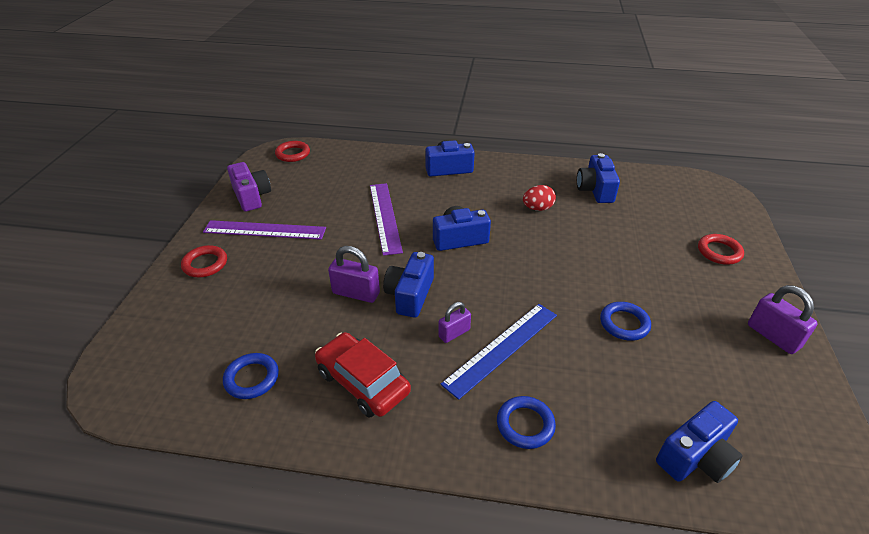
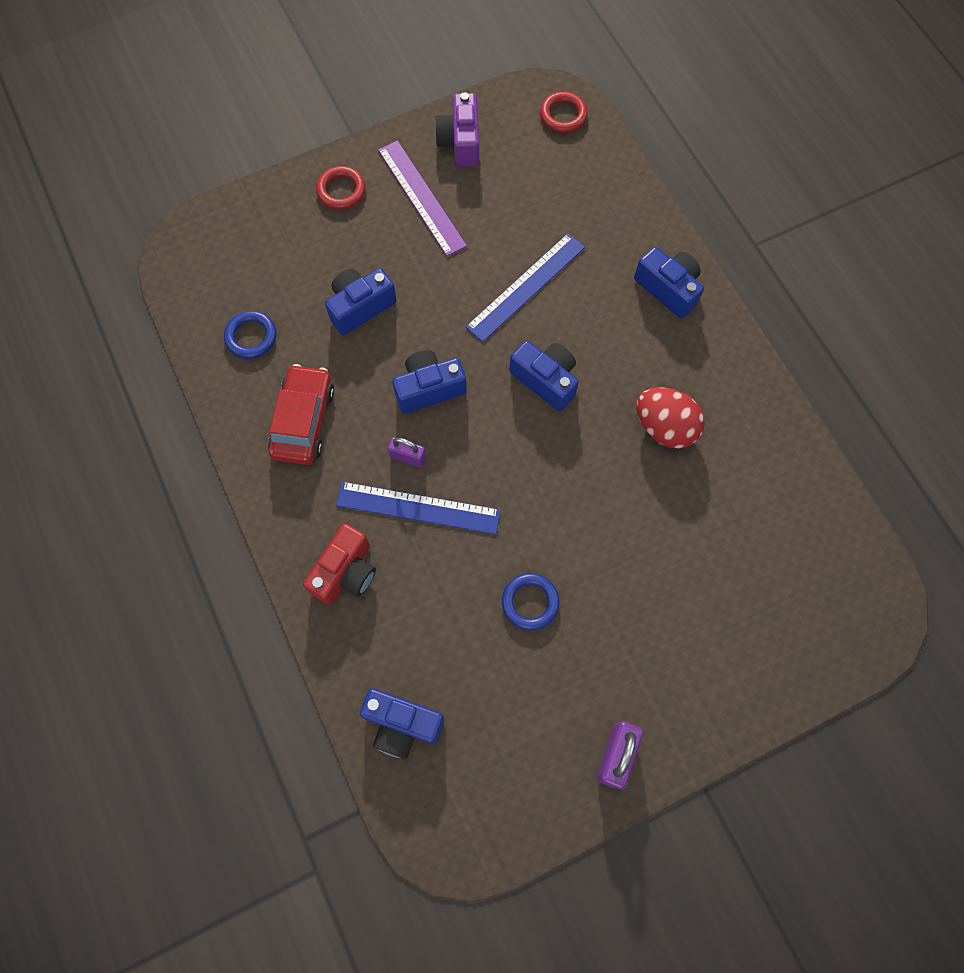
camera: 55 degrees right, 30 degrees up
purple camera [227,162,271,212] -> purple camera turned 150 degrees clockwise [434,92,479,167]
purple padlock [328,246,380,303] -> none
purple ruler [370,183,403,256] -> blue ruler [466,233,585,342]
blue ring [497,396,556,449] -> red camera [303,524,376,605]
red egg [523,185,556,211] -> red egg [636,387,705,449], size x1.52
blue camera [577,153,620,203] -> blue camera moved to [325,268,397,335]
red ring [698,234,744,265] -> none

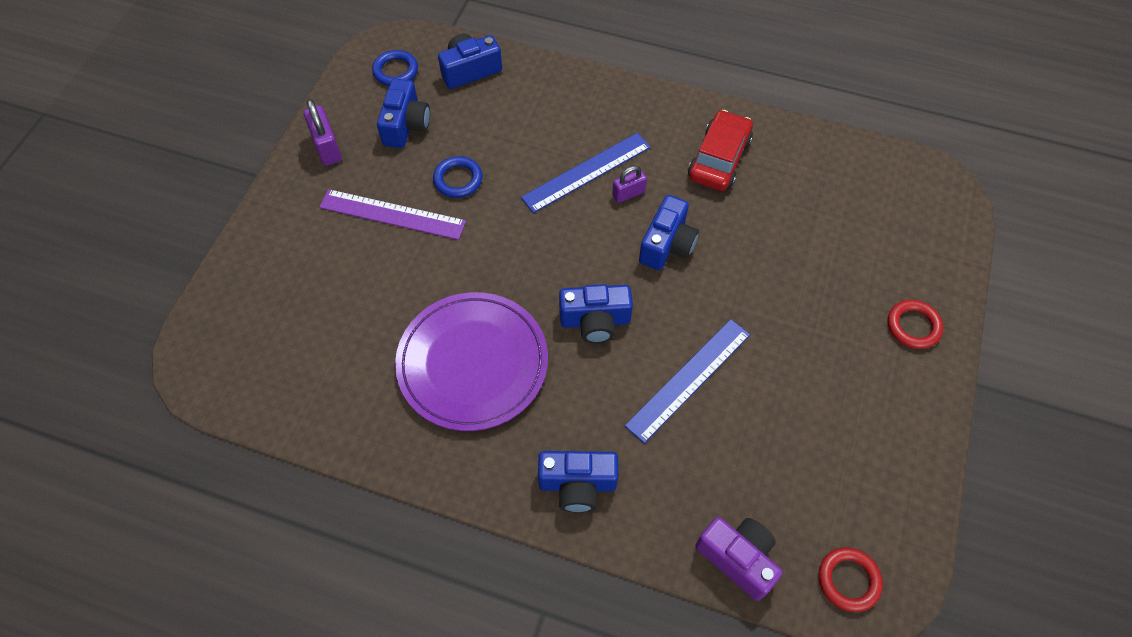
camera: 135 degrees right, 10 degrees down
blue ring [224,311,276,359] -> blue ring moved to [372,50,418,86]
red car [268,364,335,465] -> red car turned 120 degrees counterclockwise [688,110,753,191]
red camera [303,524,376,605] -> none
blue camera [325,268,397,335] -> blue camera moved to [377,79,430,148]
purple ruler [378,141,467,256] -> purple ruler moved to [319,189,466,240]
purple camera [434,92,479,167] -> purple camera moved to [695,517,783,601]
blue ruler [466,233,585,342] -> blue ruler turned 45 degrees clockwise [624,319,750,443]
red egg [636,387,705,449] -> purple plate [395,292,548,431]

